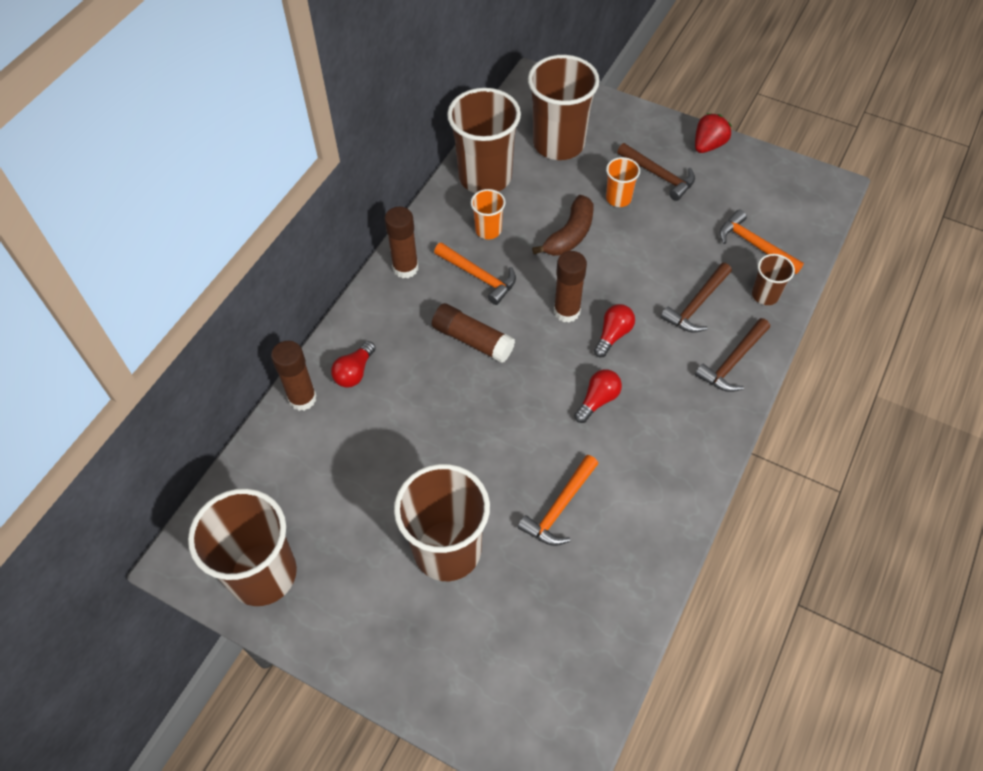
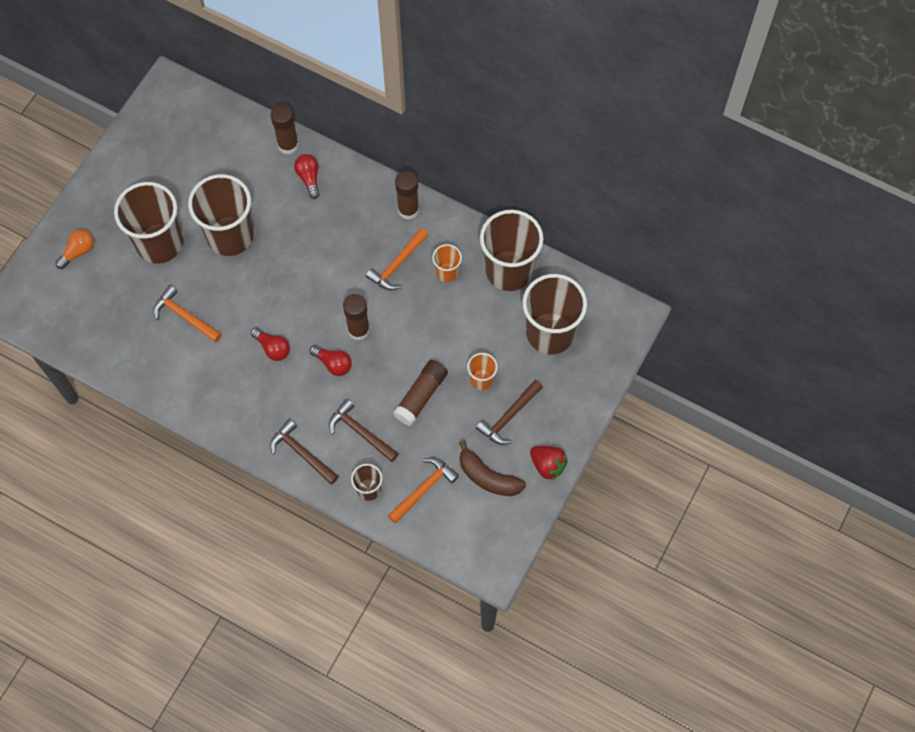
camera: 90 degrees right, 10 degrees up
brown cup [188,488,297,606] -> brown cup moved to [188,174,253,256]
red light bulb [331,341,376,388] -> red light bulb turned 45 degrees clockwise [294,154,320,199]
brown glue stick [432,303,515,363] -> brown glue stick moved to [393,360,448,426]
brown banana [532,195,593,256] -> brown banana moved to [459,440,526,496]
none -> orange light bulb [55,229,94,269]

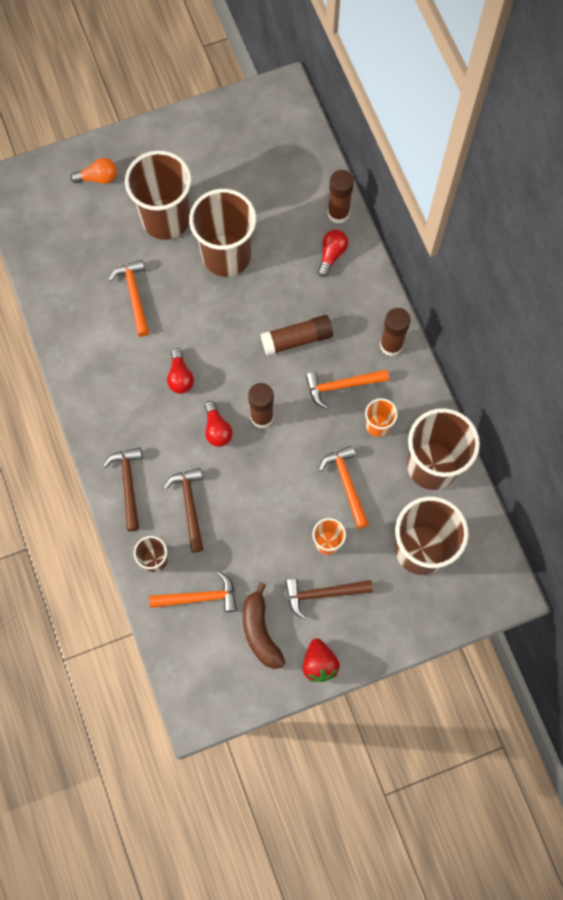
camera: 40 degrees right, 5 degrees up
brown glue stick [393,360,448,426] -> brown glue stick moved to [261,315,333,356]
none -> orange hammer [319,445,369,529]

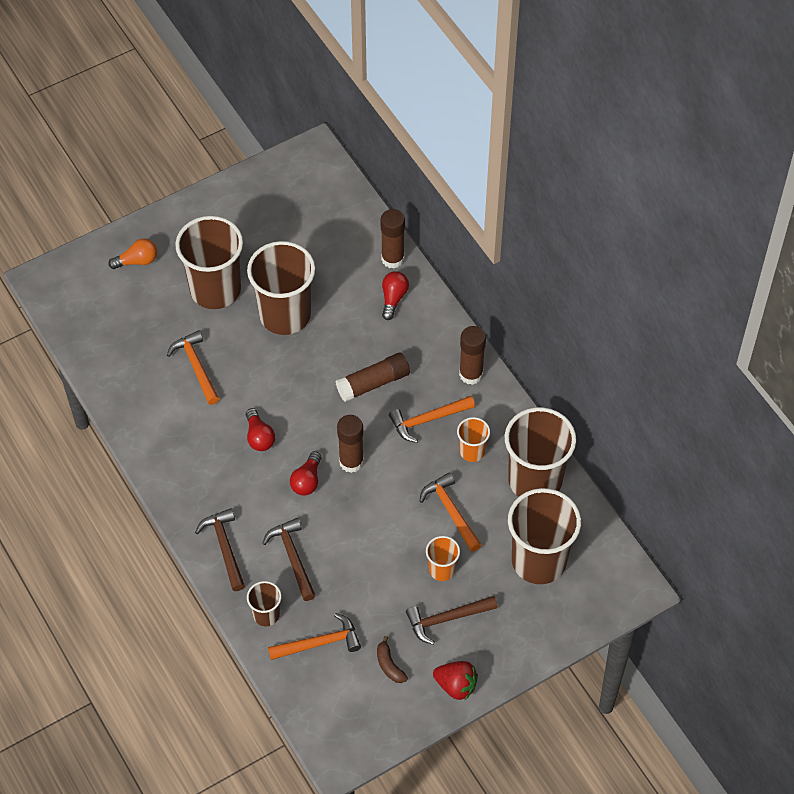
camera: 10 degrees left, 15 degrees down
red light bulb [205,401,233,447] -> red light bulb turned 45 degrees clockwise [290,451,321,496]
brown banana [243,582,286,669] -> brown banana [377,636,408,683], size x0.58
red strawberry [302,639,340,682] -> red strawberry turned 45 degrees counterclockwise [433,661,478,700]

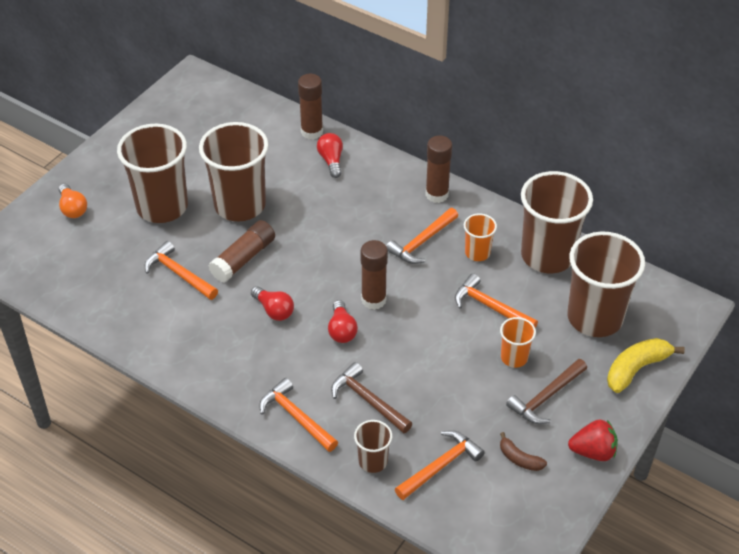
camera: 25 degrees left, 10 degrees down
orange light bulb [108,239,157,269] -> orange light bulb turned 105 degrees clockwise [59,184,87,218]
brown hammer [195,508,245,591] -> orange hammer [259,378,338,452]
brown glue stick [336,353,410,402] -> brown glue stick moved to [209,220,275,282]
none -> yellow banana [607,338,685,393]

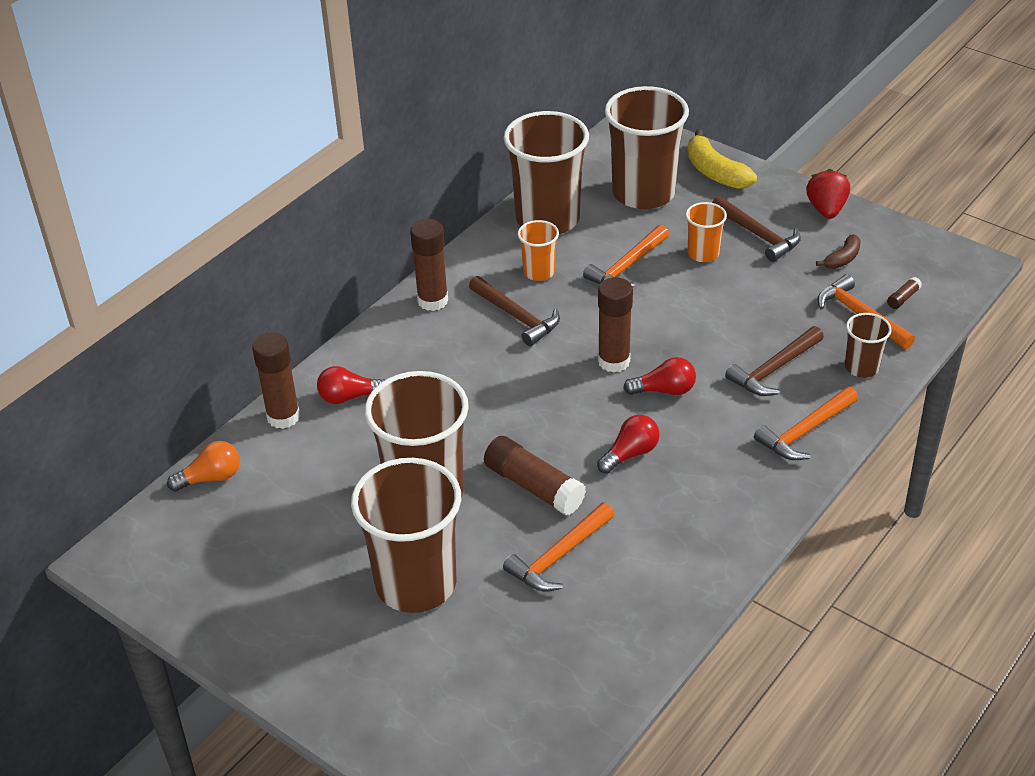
camera: 85 degrees left, 5 degrees down
orange light bulb [59,184,87,218] -> orange light bulb moved to [167,441,240,492]
orange hammer [386,208,458,264] -> brown hammer [469,276,560,346]
none -> brown glue stick [887,277,922,309]

